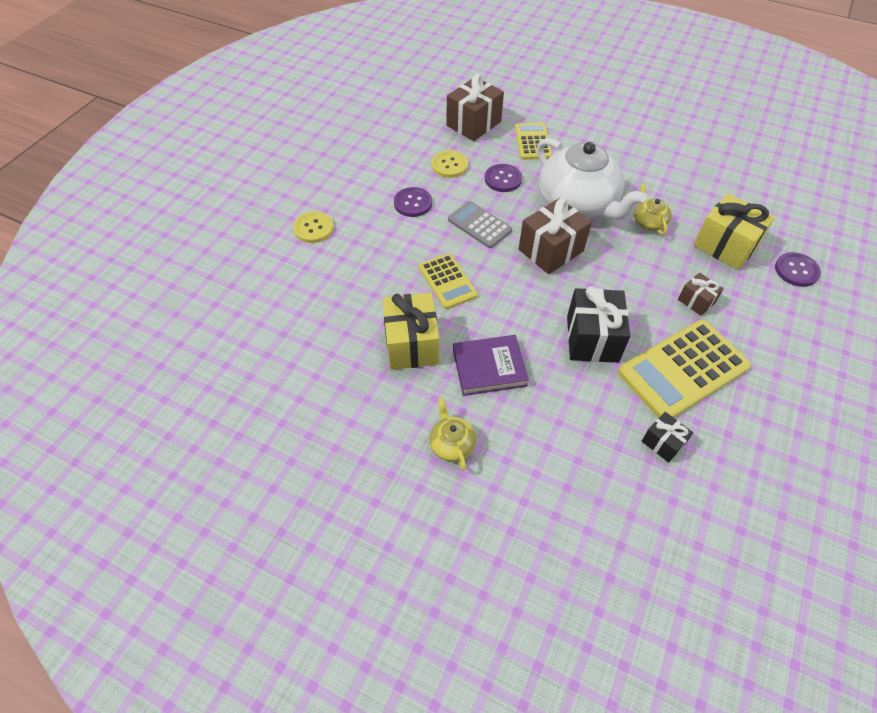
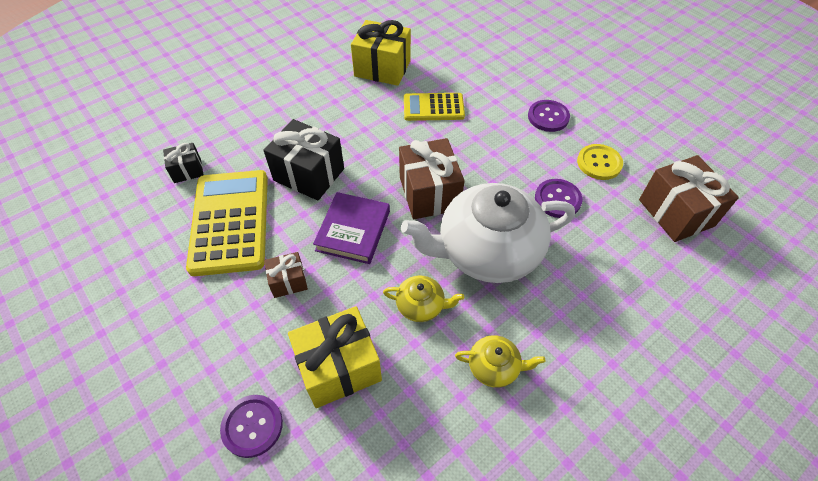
camera: 115 degrees right, 0 degrees up
yellow button [293,212,334,243] -> none
yellow teapot [430,397,476,471] -> yellow teapot moved to [455,335,545,388]
grey calculator [448,201,512,248] -> none
purple book [453,335,529,396] -> purple book moved to [313,192,390,264]
yellow calculator [515,123,552,160] -> none

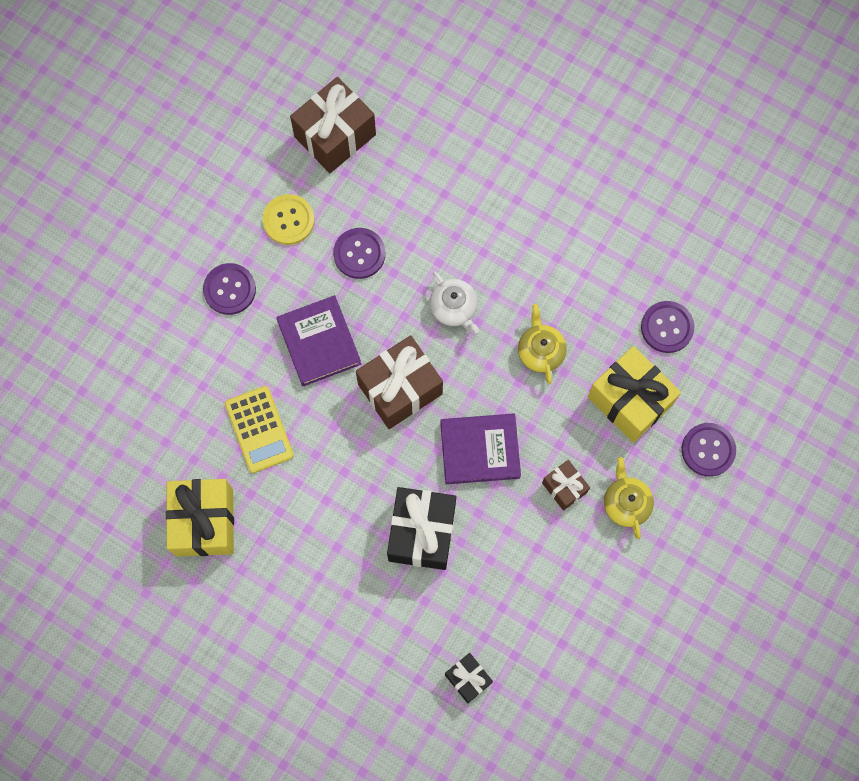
camera: 110 degrees left, 20 degrees up
yellow calculator [186,170,268,276] -> none
white teapot [401,183,575,283] -> white teapot [430,272,479,333], size x0.43
yellow teapot [455,335,545,388] -> yellow teapot moved to [604,457,654,539]
none -> purple book [276,295,361,386]
none -> purple button [641,301,694,353]

